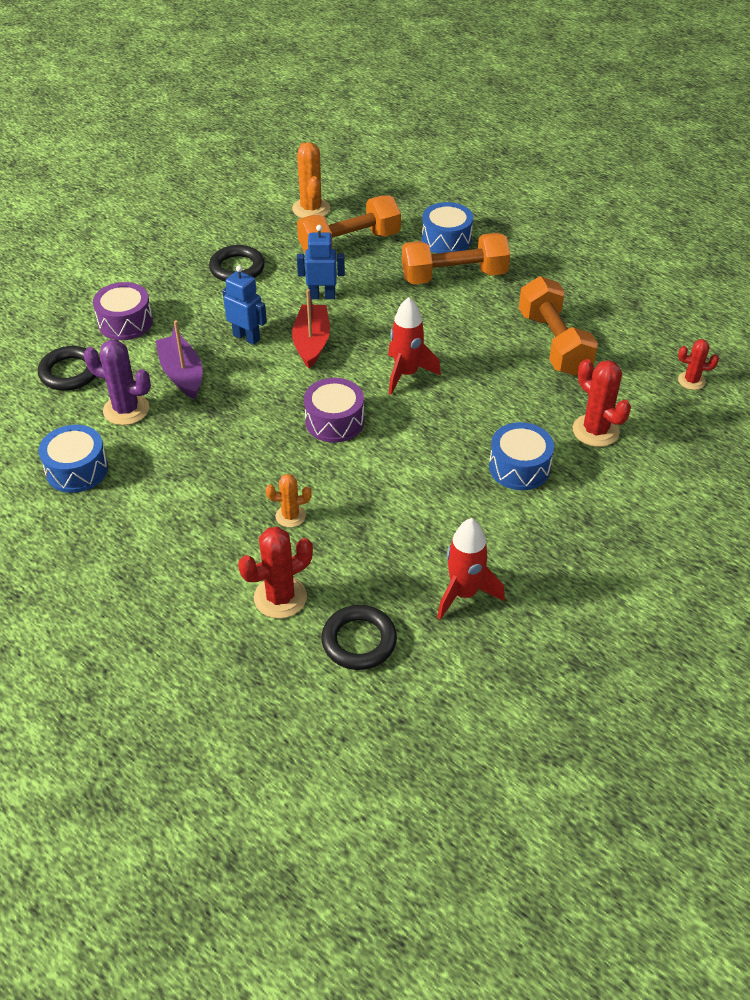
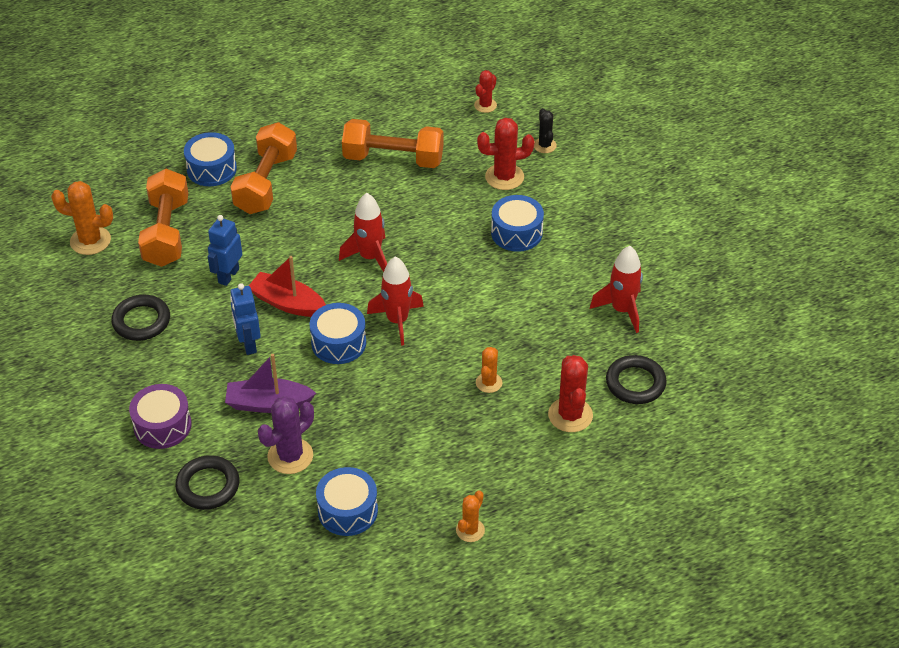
camera: 65 degrees left, 0 degrees up
blue robot [222,265,267,345] -> blue robot turned 75 degrees counterclockwise [230,283,261,355]
purple drum [304,378,364,443] -> red rocket [367,256,424,346]
none -> blue drum [310,303,366,364]
none -> orange cactus [456,490,485,542]
none -> black cactus [534,108,557,153]

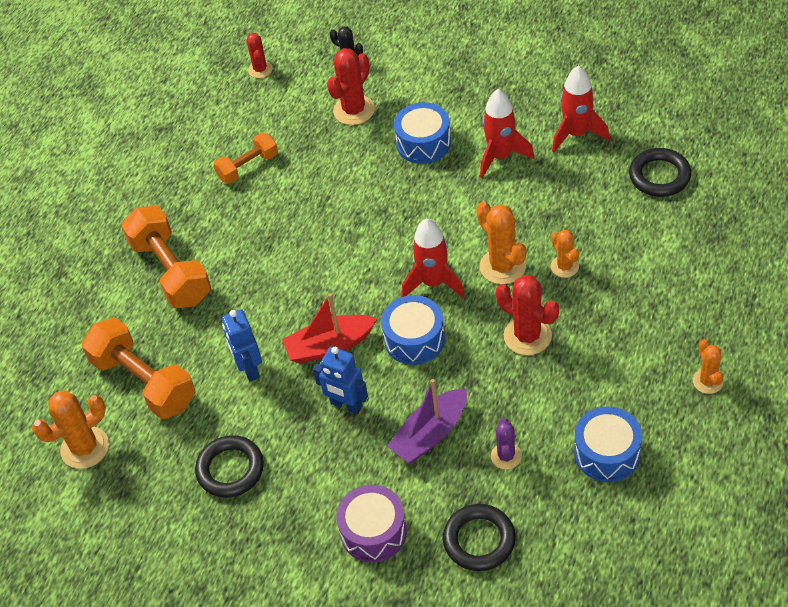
camera: 40 degrees left, 5 degrees up
blue drum [184,132,237,186] -> none
purple cactus [258,396,314,474] -> purple cactus [491,418,522,469], size x0.61
red rocket [339,193,387,272] -> red rocket moved to [480,89,535,178]
orange dumbbell [342,119,444,168] -> orange dumbbell [213,132,278,184], size x0.58
red cactus [548,355,593,432] -> red cactus moved to [496,275,559,355]
none -> orange cactus [476,201,526,284]

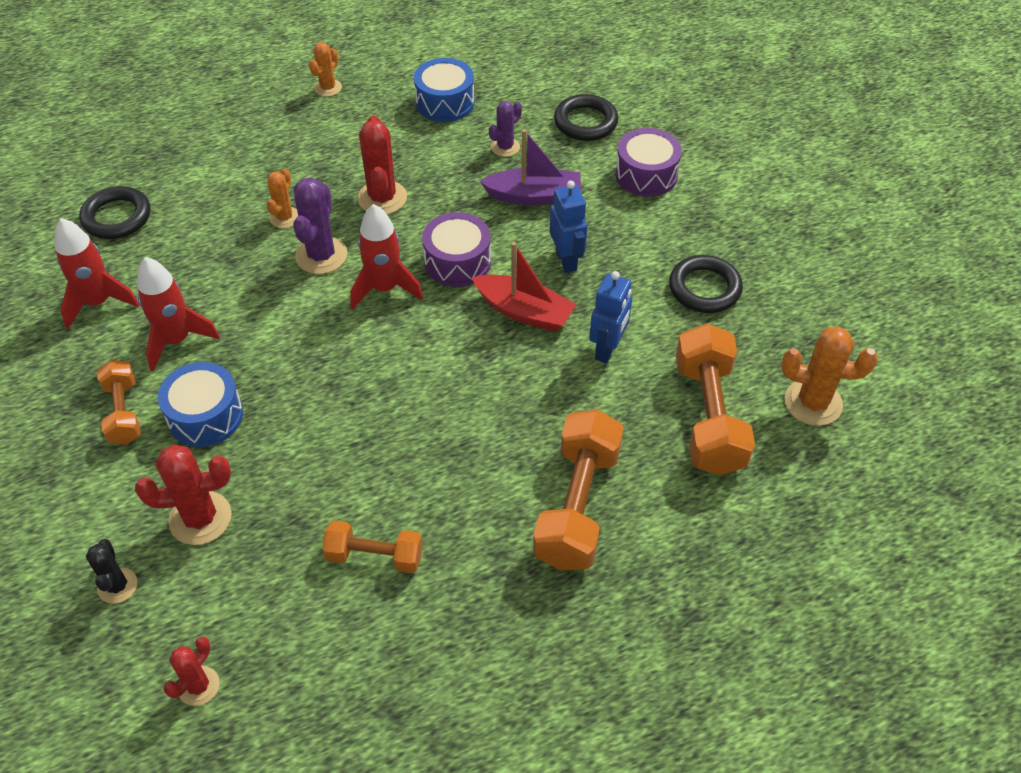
camera: 140 degrees left, 0 degrees up
blue drum [381,295,445,365] -> purple drum [422,212,491,287]
orange cactus [476,201,526,284] -> purple cactus [293,177,347,274]
none -> orange dumbbell [97,360,141,445]

